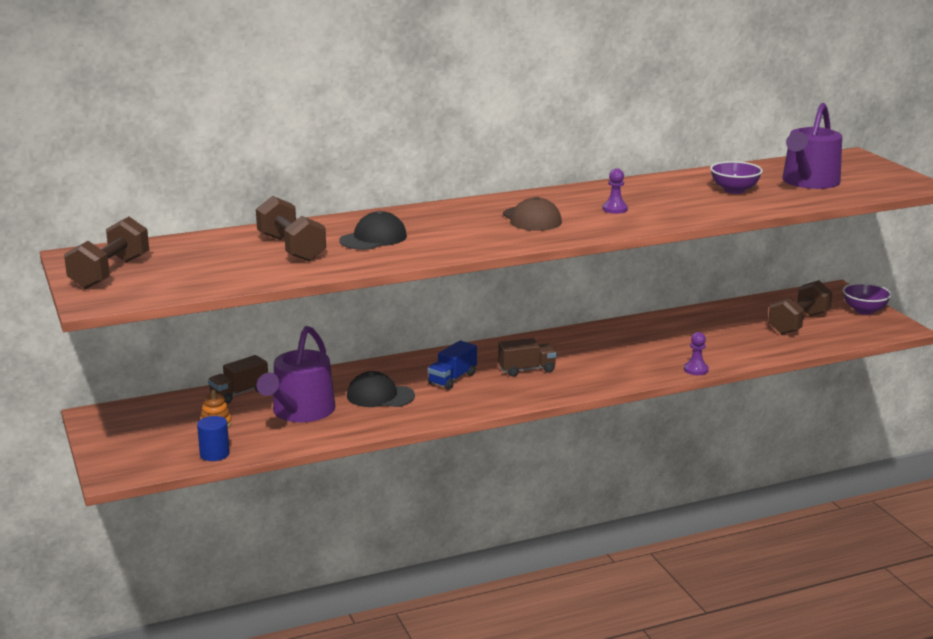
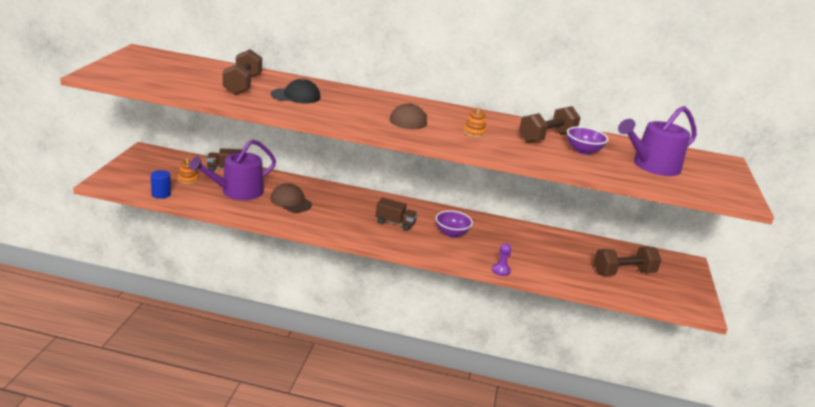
camera: 30 degrees right, 5 degrees up
brown dumbbell [64,217,149,289] -> brown dumbbell moved to [519,106,581,143]
black cap [347,371,415,407] -> brown cap [270,183,312,212]
blue truck [428,340,477,390] -> none
purple pawn [603,168,628,214] -> orange stacking toy [463,107,486,137]
purple bowl [843,283,892,315] -> purple bowl moved to [436,210,473,238]

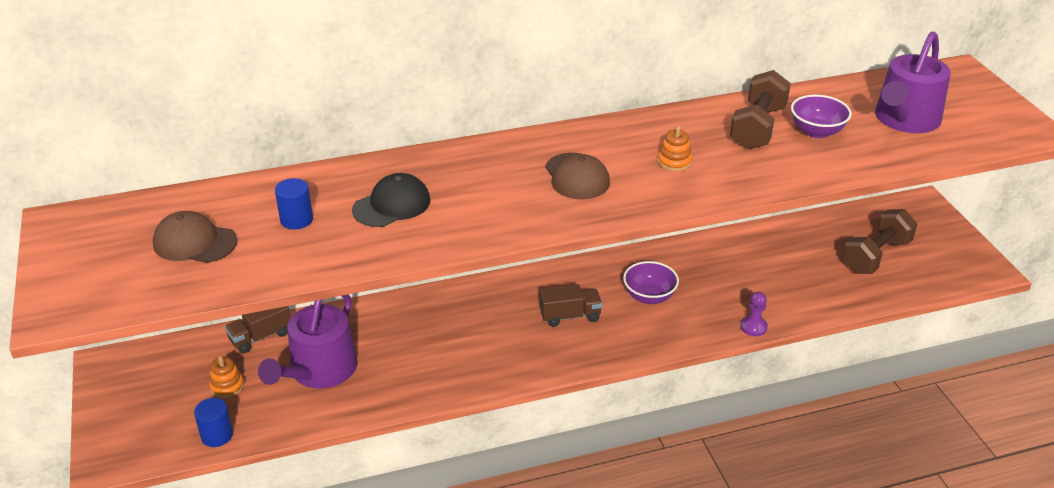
camera: 25 degrees left, 10 degrees up
brown dumbbell [223,49,262,95] -> blue cylinder [275,178,313,230]
brown cap [270,183,312,212] -> brown cap moved to [153,211,238,263]

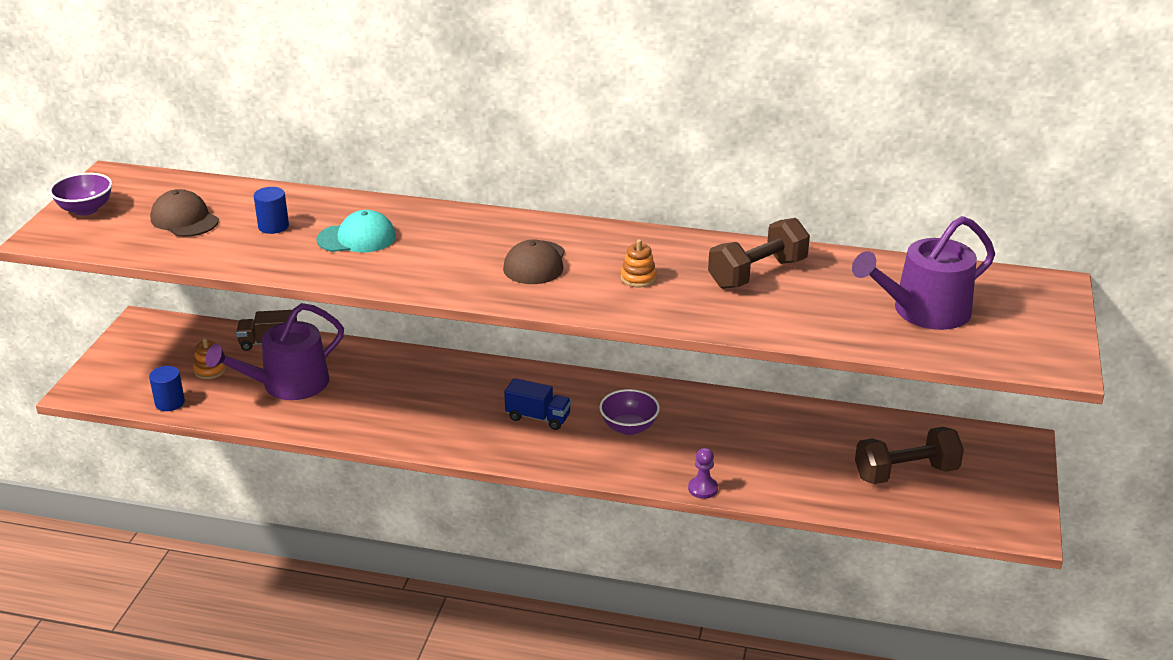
camera: 30 degrees right, 5 degrees down
black cap [352,173,430,227] -> turquoise cap [316,210,396,252]
brown truck [540,284,602,327] -> blue truck [504,378,571,430]
purple bowl [791,95,851,138] -> purple bowl moved to [49,173,112,216]

